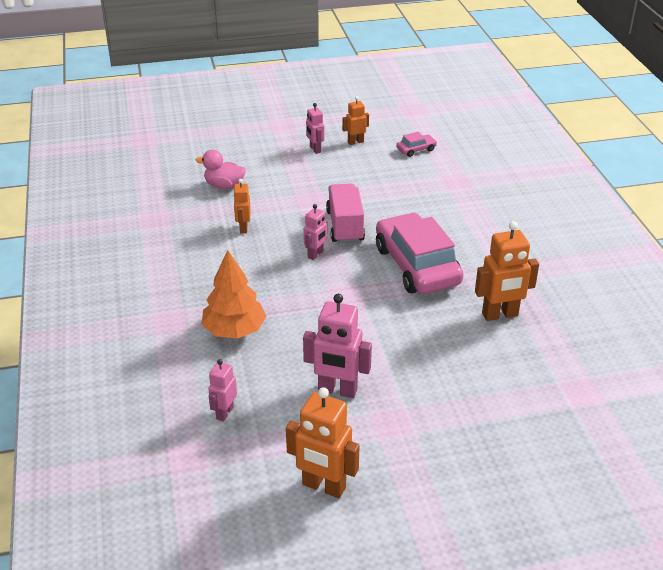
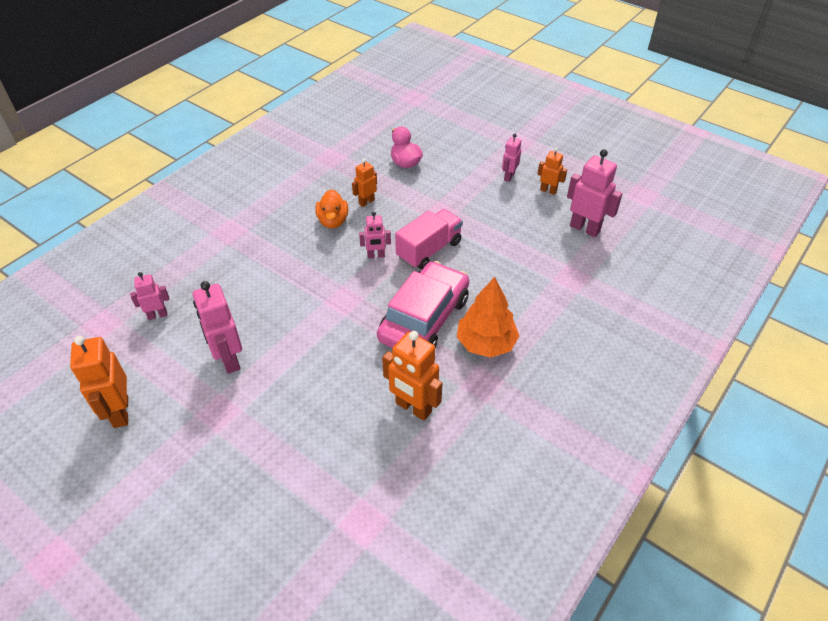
camera: 50 degrees right, 10 degrees up
orange tree [201,250,267,339] -> orange tree moved to [457,277,519,358]
pink car [396,132,437,157] -> pink robot [567,149,623,237]
none -> orange duck [315,189,348,229]

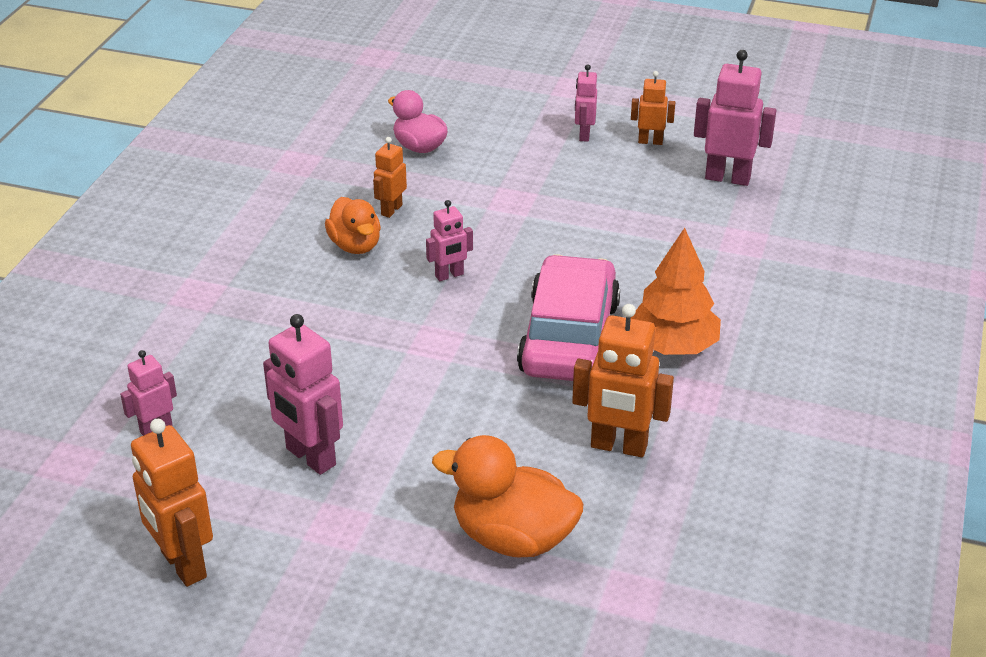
camera: 20 degrees left, 10 degrees down
pink truck [395,209,463,270] -> none
none -> orange duck [432,435,584,558]

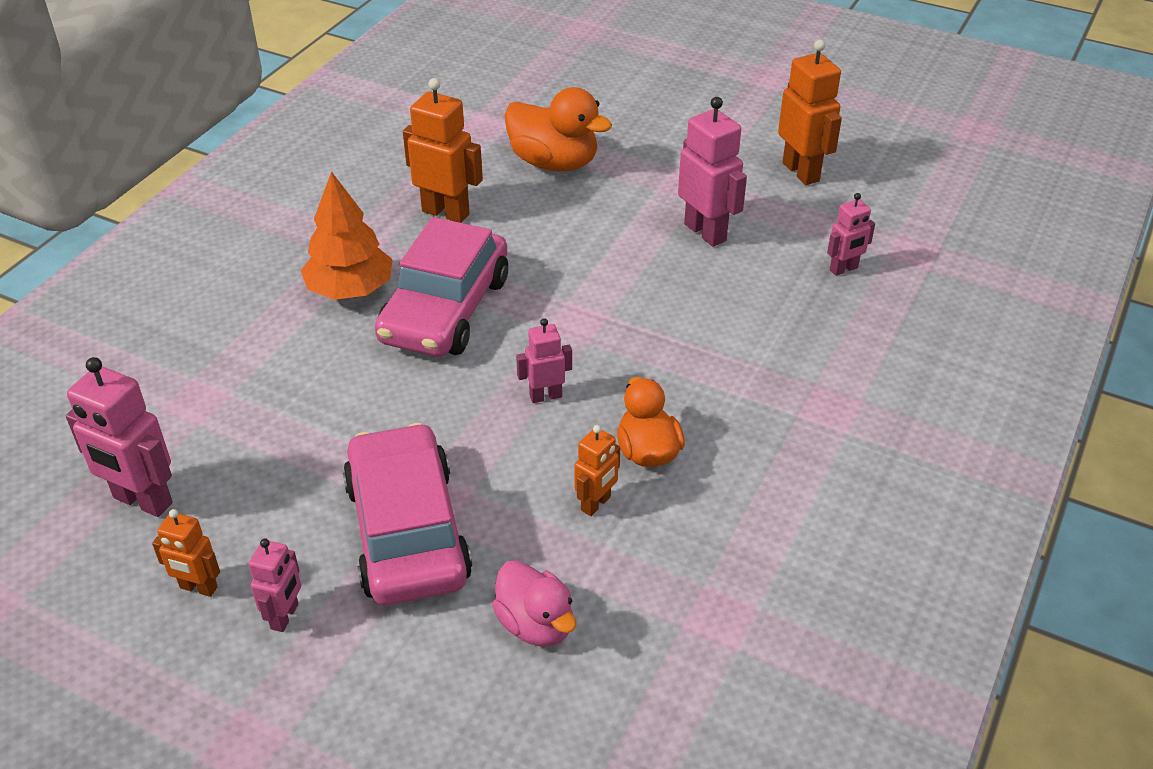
camera: 170 degrees left, 5 degrees up
none -> pink car [343,423,472,605]

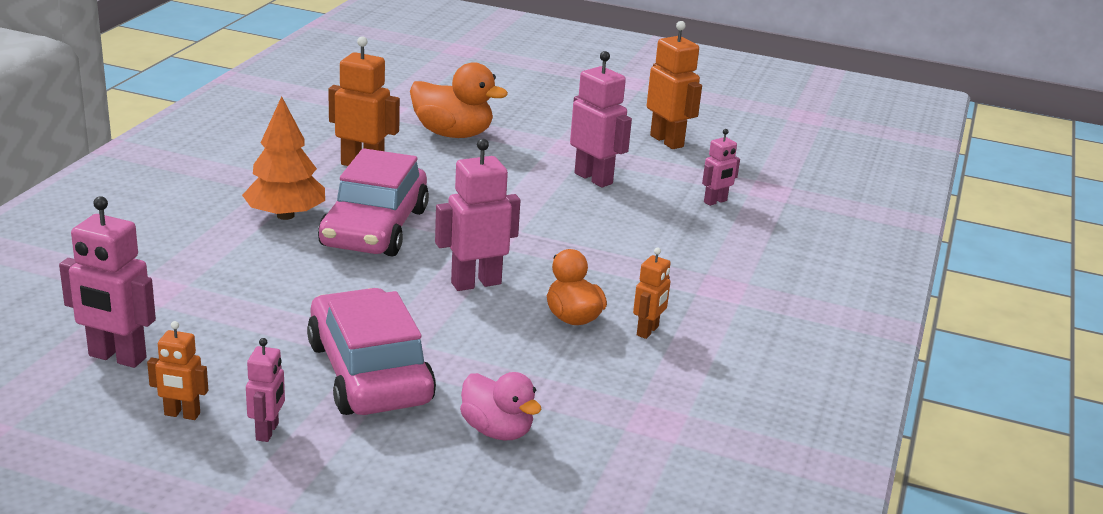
camera: 10 degrees left, 15 degrees down
pink robot [516,318,572,403] -> pink robot [435,139,520,291], size x1.73
orange robot [575,425,620,516] -> orange robot moved to [633,248,670,339]

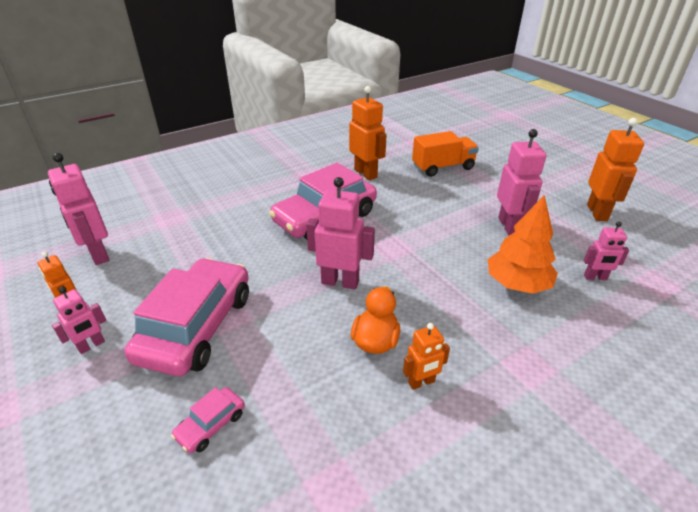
camera: 40 degrees right, 10 degrees up
orange tree [242,96,325,220] -> orange tree moved to [488,195,558,294]
orange duck [410,62,508,138] -> orange truck [412,131,479,177]
pink duck [460,372,542,440] -> pink car [171,387,245,453]

